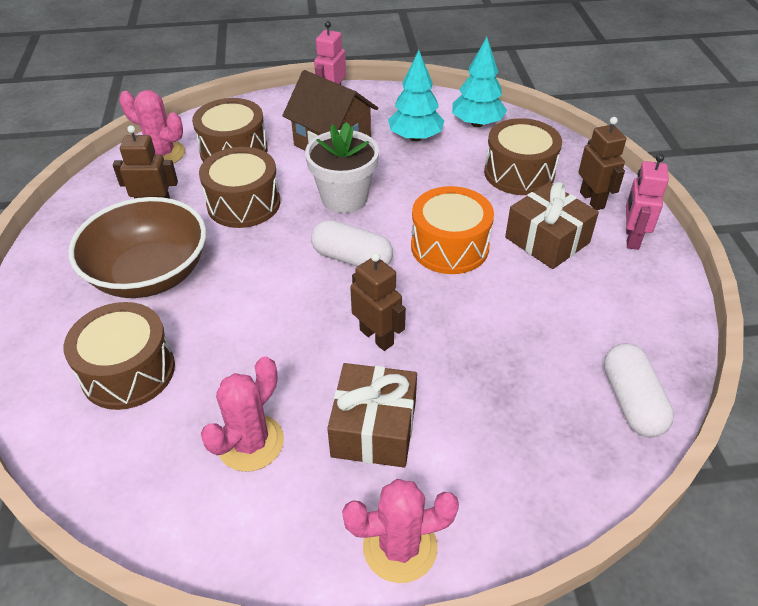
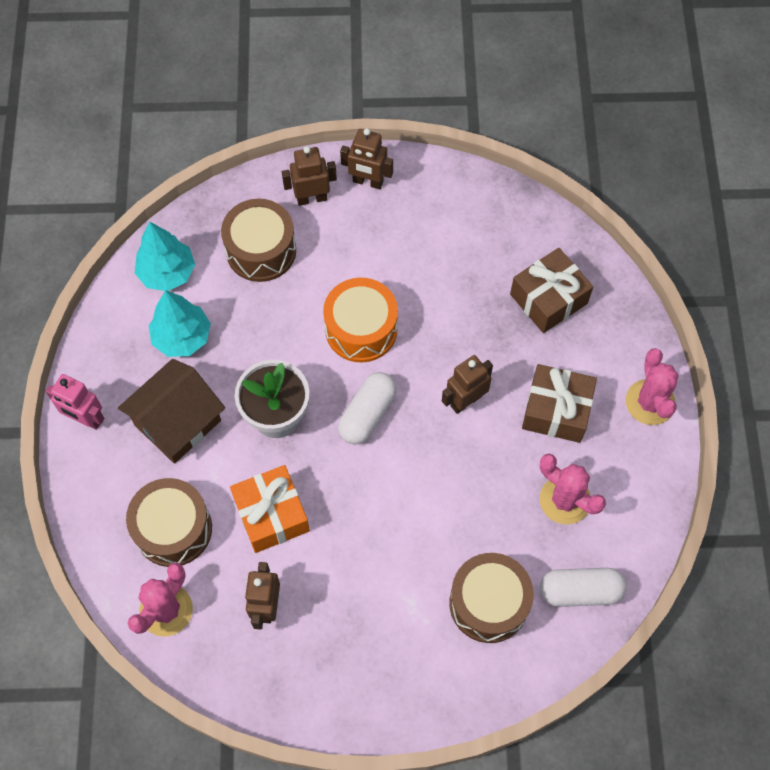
camera: 85 degrees left, 20 degrees up
brown bowl [68,197,206,298] -> none
brown drum [199,147,280,228] -> orange gift [230,465,310,553]
brown gift [505,182,599,269] -> brown gift moved to [510,248,593,333]
white capsule [604,343,674,437] -> white capsule moved to [540,568,627,607]
pink robot [626,154,669,250] -> brown robot [340,128,393,189]

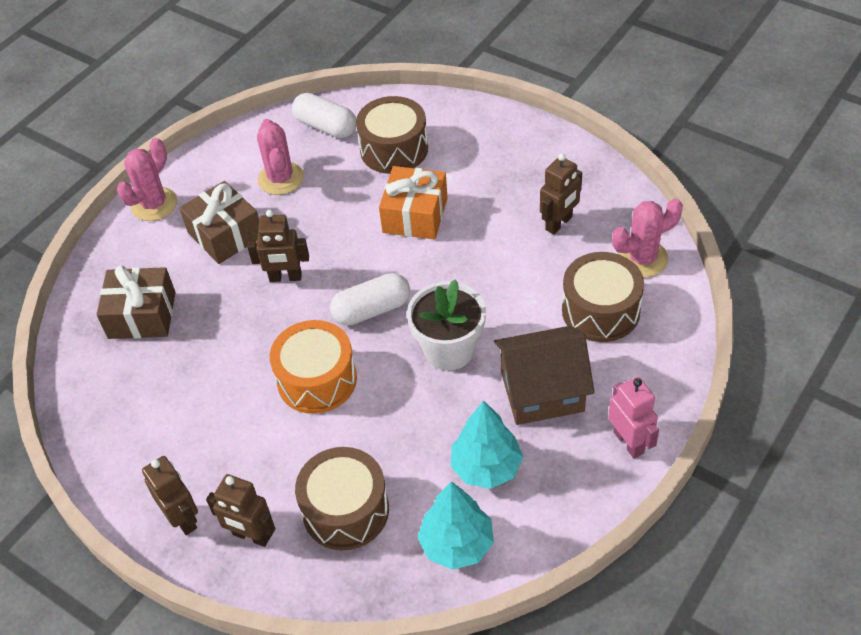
camera: 140 degrees left, 15 degrees down
orange gift [230,465,310,553] -> orange gift moved to [379,166,448,240]

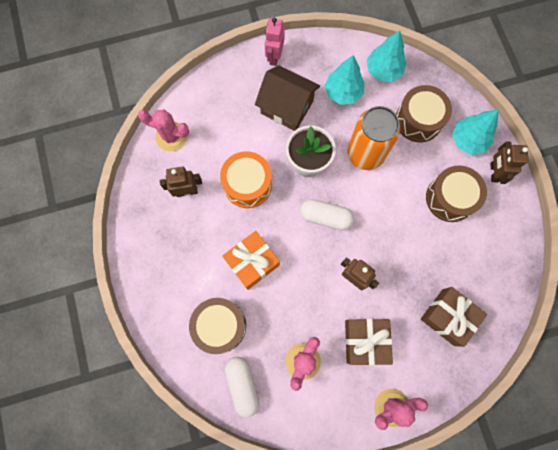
camera: 145 degrees left, 25 degrees up
brown robot [206,474,275,547] -> turquoise tree [452,109,499,155]
orange drum [270,320,357,414] -> orange drum moved to [220,151,272,208]
brown drum [562,252,644,342] -> brown drum moved to [426,166,487,222]
none -> orange can [347,106,400,170]

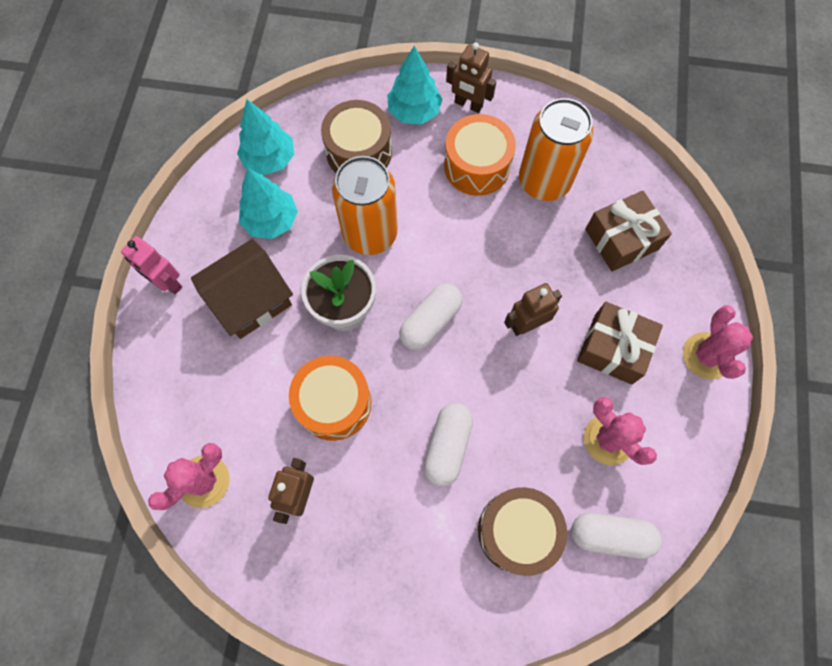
camera: 65 degrees left, 5 degrees down
orange gift [222,231,280,290] -> white capsule [424,403,473,487]
brown drum [426,166,487,222] -> orange drum [444,114,516,196]
none -> orange can [519,98,593,201]

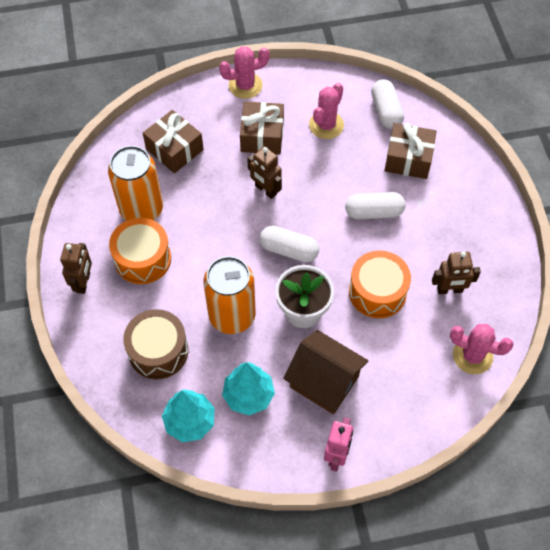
camera: 110 degrees left, 10 degrees down
turquoise tree [387,46,442,125] -> none
brown drum [478,487,567,576] -> brown gift [384,123,437,179]

